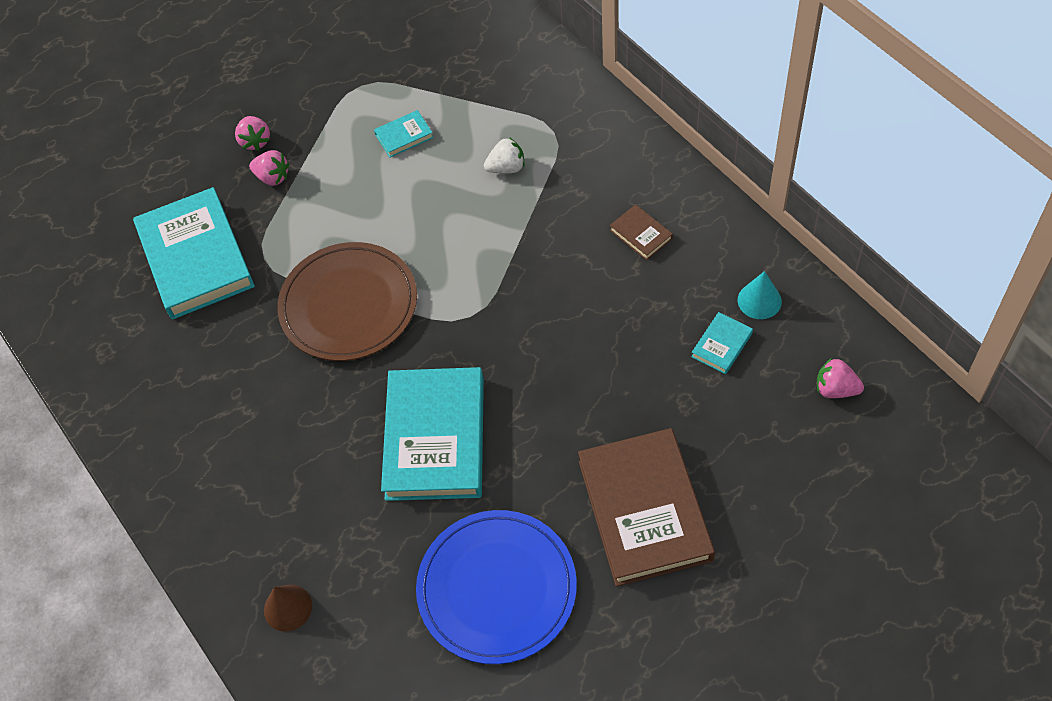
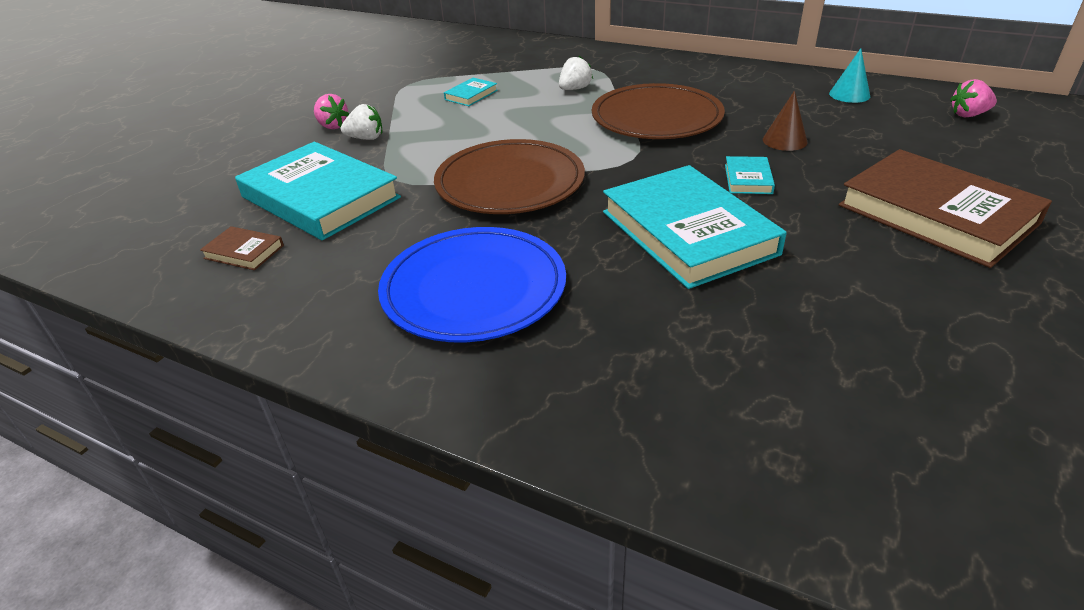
camera: 30 degrees left, 20 degrees down
pink strawberry [249,150,289,186] -> white strawberry [341,104,382,140]
brown cone [264,585,312,631] -> brown cone moved to [763,90,808,151]
blue plate [416,510,577,664] -> blue plate moved to [378,227,566,342]
brown book [610,204,673,260] -> brown book moved to [200,226,284,270]
turquoise book [691,312,753,374] -> turquoise book moved to [725,156,775,194]
none -> brown plate [592,83,725,139]

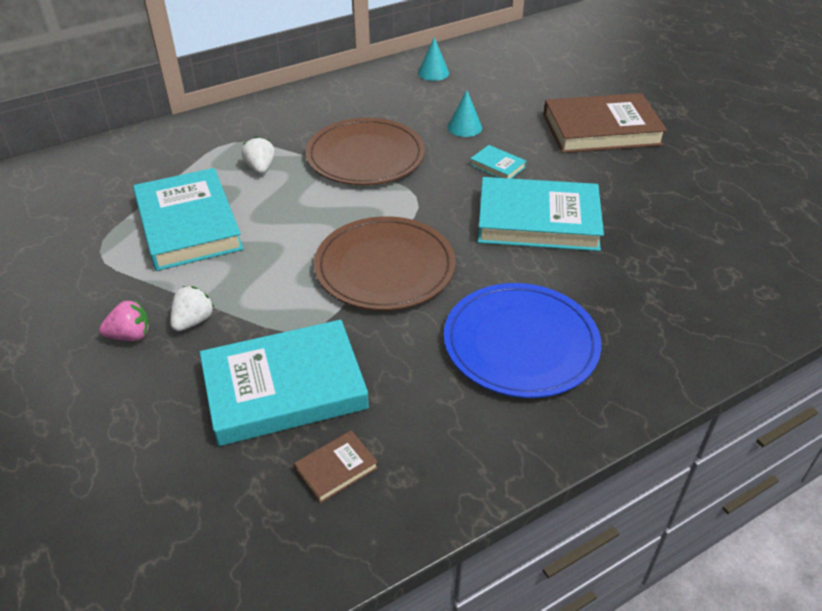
camera: 60 degrees left, 5 degrees up
turquoise book [444,78,498,106] -> turquoise book [133,168,243,271], size x2.36
brown cone [763,90,808,151] -> turquoise cone [448,90,482,137]
pink strawberry [950,79,997,117] -> none

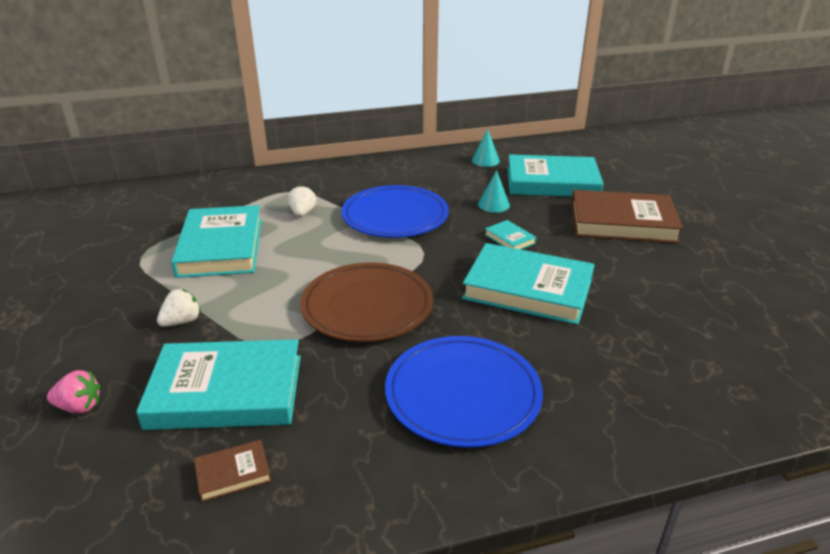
camera: 15 degrees right, 10 degrees down
pink strawberry [99,300,150,341] -> pink strawberry moved to [47,370,100,414]
brown plate [305,118,425,185] -> blue plate [341,185,449,237]
none -> turquoise book [508,154,604,197]

